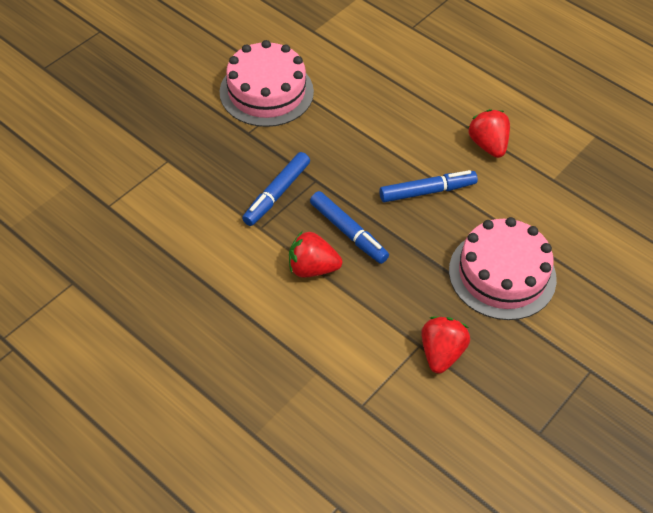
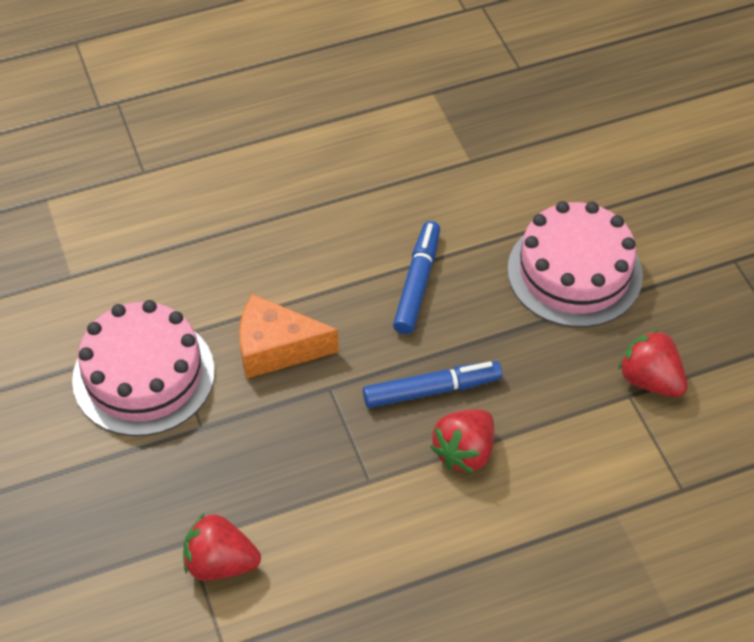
camera: 60 degrees left, 0 degrees up
blue marker [242,152,310,226] -> none
red strawberry [468,109,510,158] -> red strawberry moved to [183,513,261,581]
none -> orange cheese [239,294,339,379]

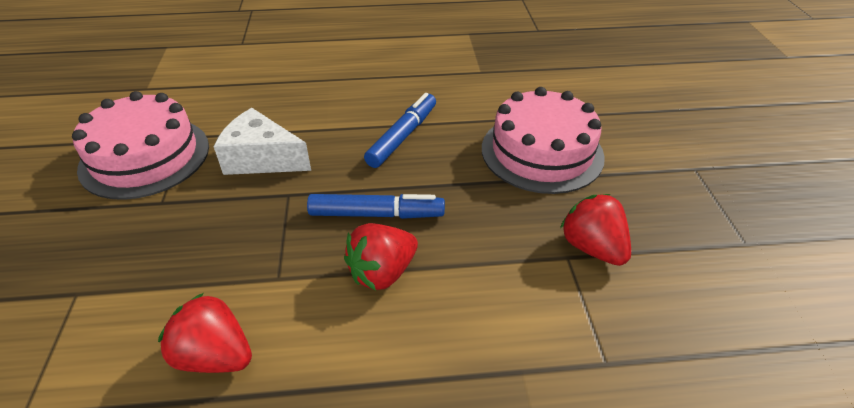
camera: 15 degrees right, 10 degrees down
red strawberry [183,513,261,581] -> red strawberry moved to [158,293,252,373]
orange cheese [239,294,339,379] -> white cheese [214,108,311,175]

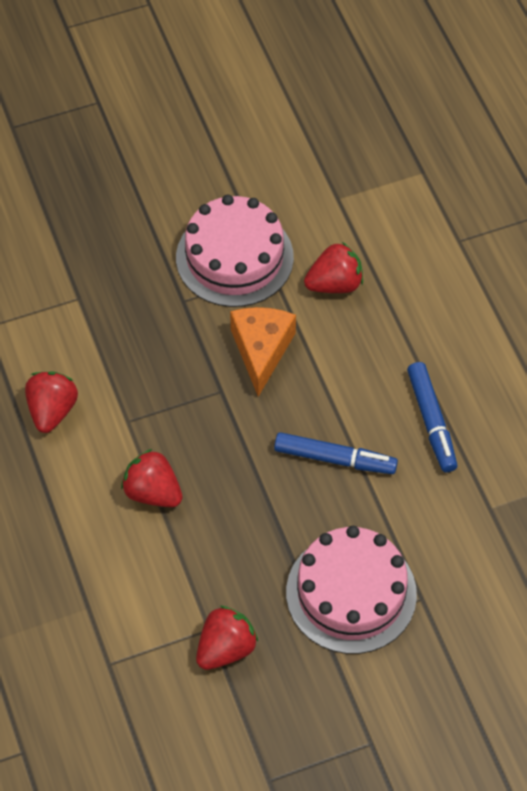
camera: 75 degrees right, 15 degrees up
white cheese [214,108,311,175] -> orange cheese [230,307,296,397]
blue marker [307,194,445,219] -> blue marker moved to [407,362,458,472]
none -> red strawberry [304,242,363,293]

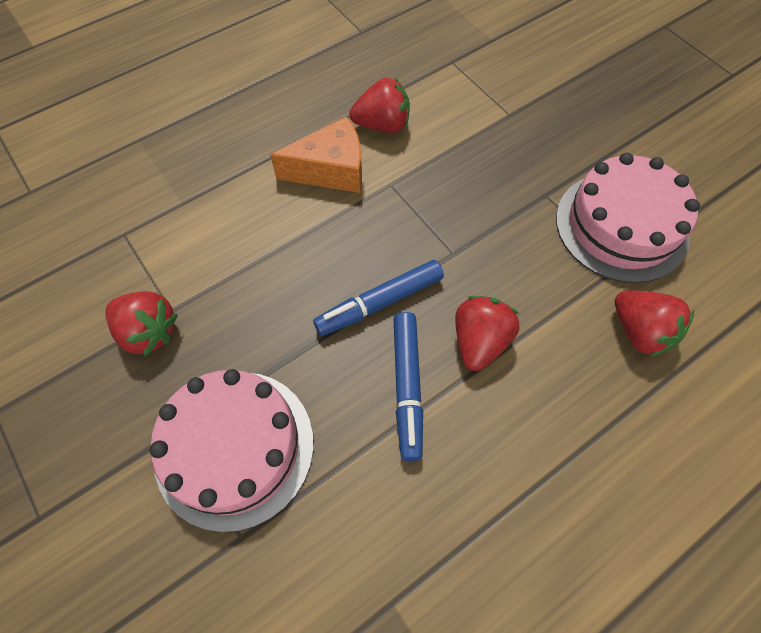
camera: 75 degrees right, 5 degrees up
red strawberry [121,449,183,507] -> red strawberry moved to [455,296,519,371]
orange cheese [230,307,296,397] -> orange cheese moved to [270,116,362,193]
blue marker [407,362,458,472] -> blue marker moved to [313,260,444,336]

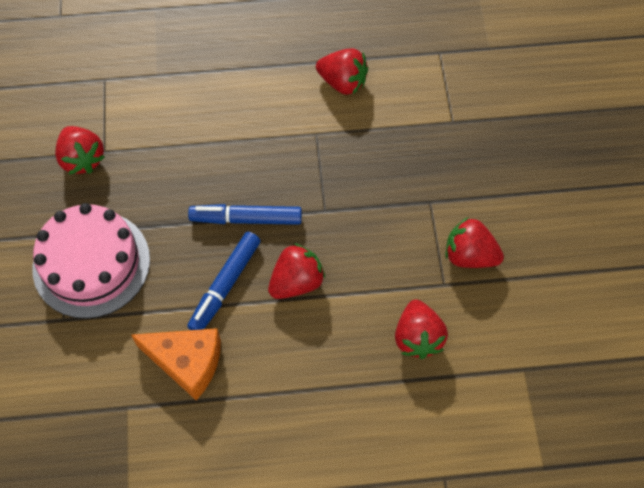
camera: 30 degrees right, 0 degrees up
orange cheese [270,116,362,193] -> orange cheese moved to [131,328,221,400]
pink cake [556,153,700,283] -> red strawberry [445,217,504,268]

